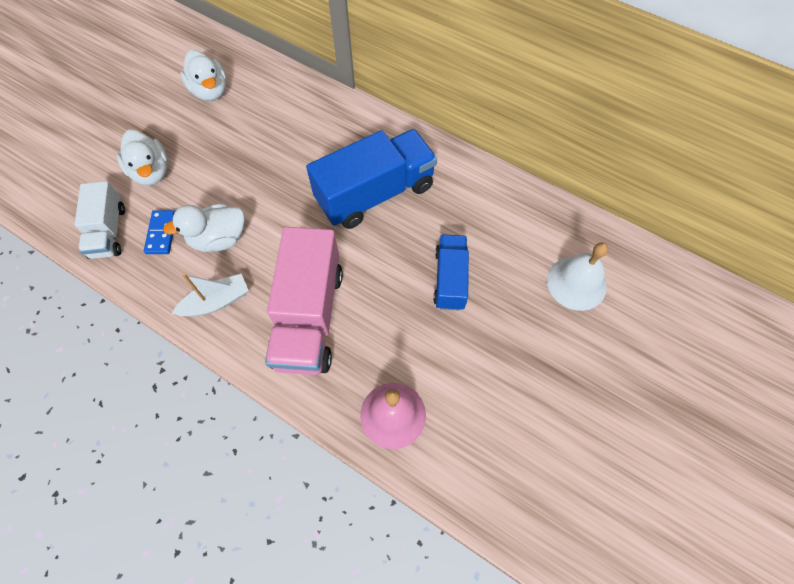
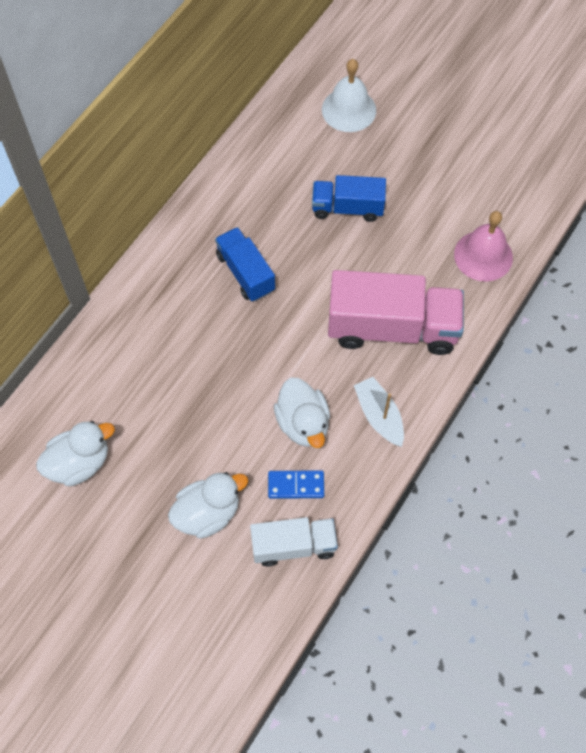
camera: 90 degrees left, 0 degrees up
blue truck [306,129,437,229] -> blue truck [215,227,275,301], size x0.58

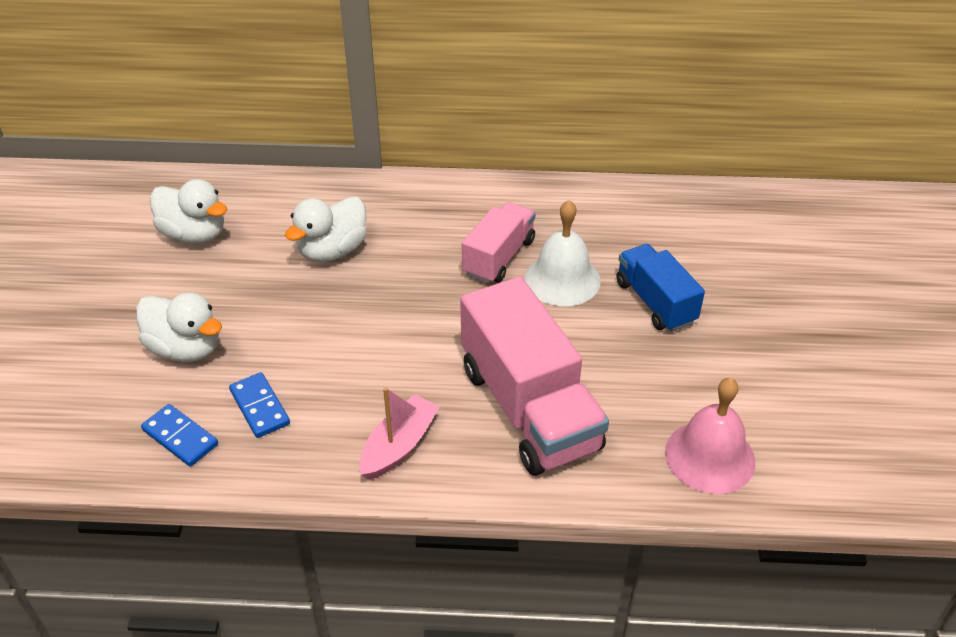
camera: 60 degrees right, 20 degrees down
blue truck [215,227,275,301] -> pink truck [462,202,536,283]
white truck [250,517,338,567] -> blue domino [141,404,218,467]
white duck [274,377,330,448] -> white duck moved to [285,196,367,262]
white bell [322,59,376,132] -> white bell moved to [525,200,601,306]
white boat [354,377,404,447] -> pink boat [359,387,440,480]

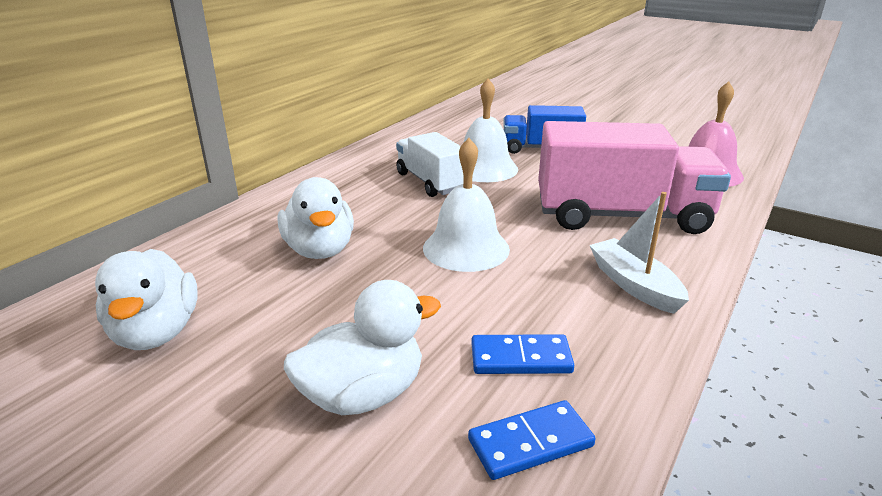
camera: 60 degrees left, 15 degrees down
white duck [150,179,227,244] -> white duck turned 105 degrees clockwise [95,249,198,350]
pink boat [359,387,440,480] -> white boat [590,192,689,314]
pink truck [462,202,536,283] -> white truck [396,132,464,197]
none -> white bell [423,138,510,272]

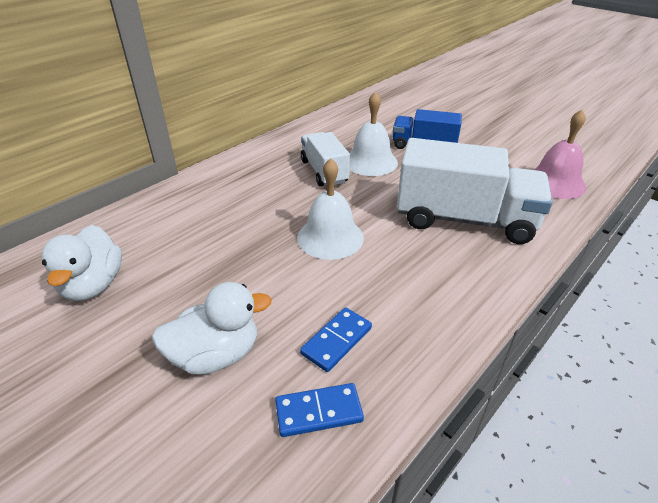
camera: 10 degrees right, 10 degrees up
white duck [278,177,354,259] -> none
blue domino [471,334,574,374] -> blue domino turned 60 degrees counterclockwise [300,307,372,372]
pink truck [538,121,731,234] -> white truck [397,138,553,244]
white boat [590,192,689,314] -> none

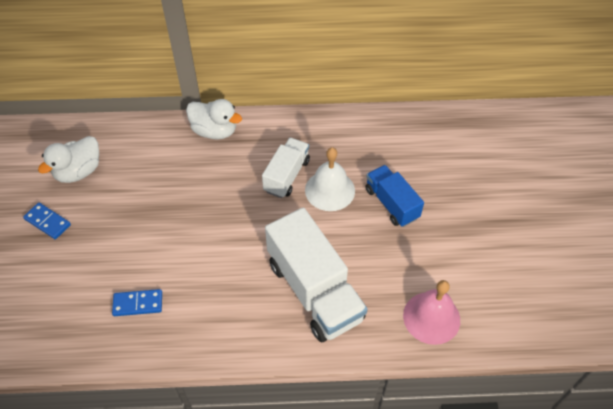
camera: 45 degrees right, 15 degrees up
white duck [152,282,272,374] -> white duck moved to [186,99,242,140]
blue domino [275,383,364,437] -> blue domino moved to [23,203,71,239]
white bell [297,158,364,260] -> none

